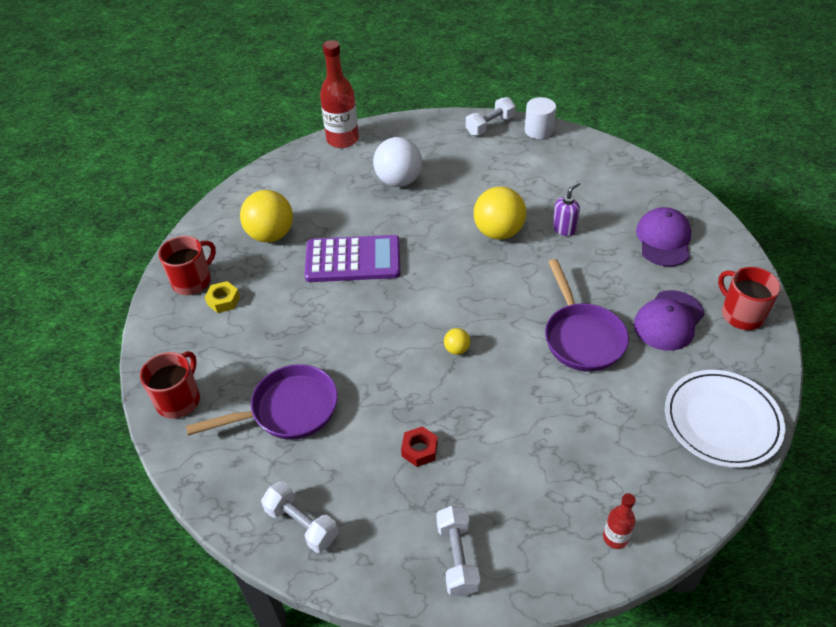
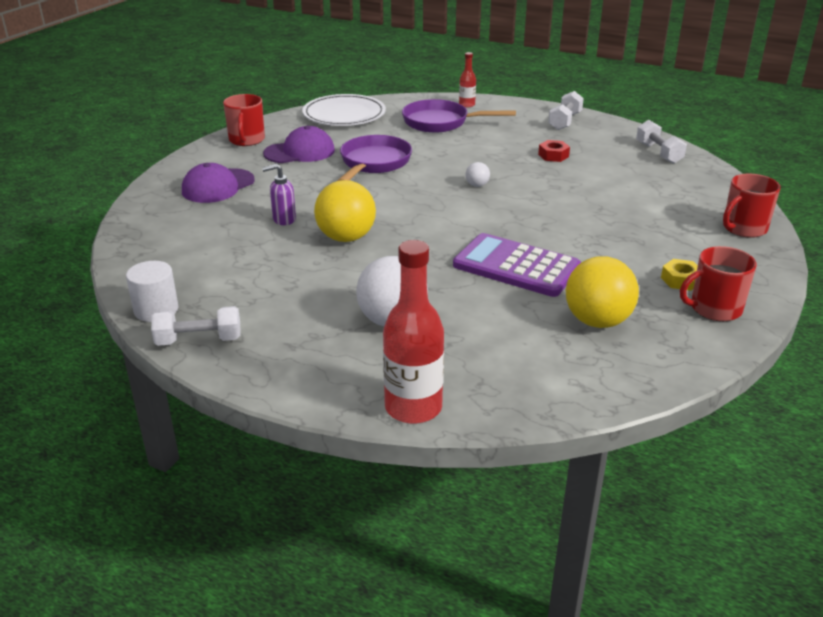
camera: 150 degrees left, 15 degrees down
purple pan [186,364,338,440] -> purple pan moved to [402,99,516,133]
yellow ball [444,328,470,355] -> white ball [465,162,490,187]

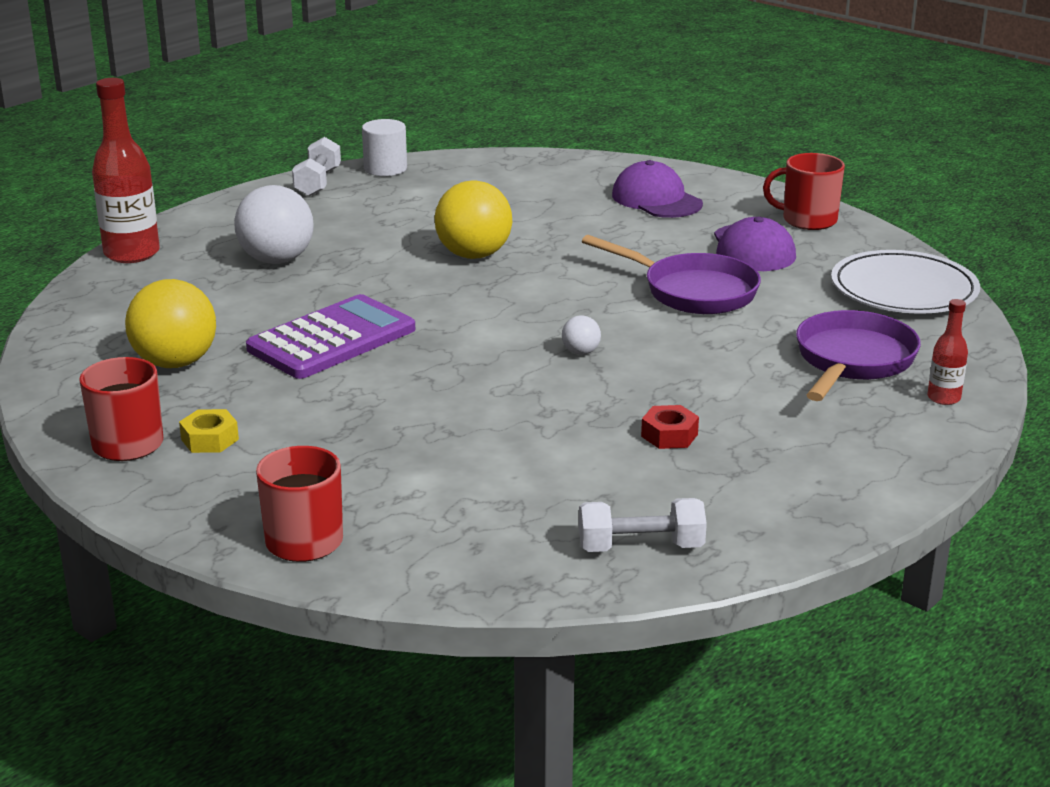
camera: 105 degrees right, 5 degrees down
purple soap dispenser [262,164,296,225] -> none
white dumbbell [548,91,584,130] -> none

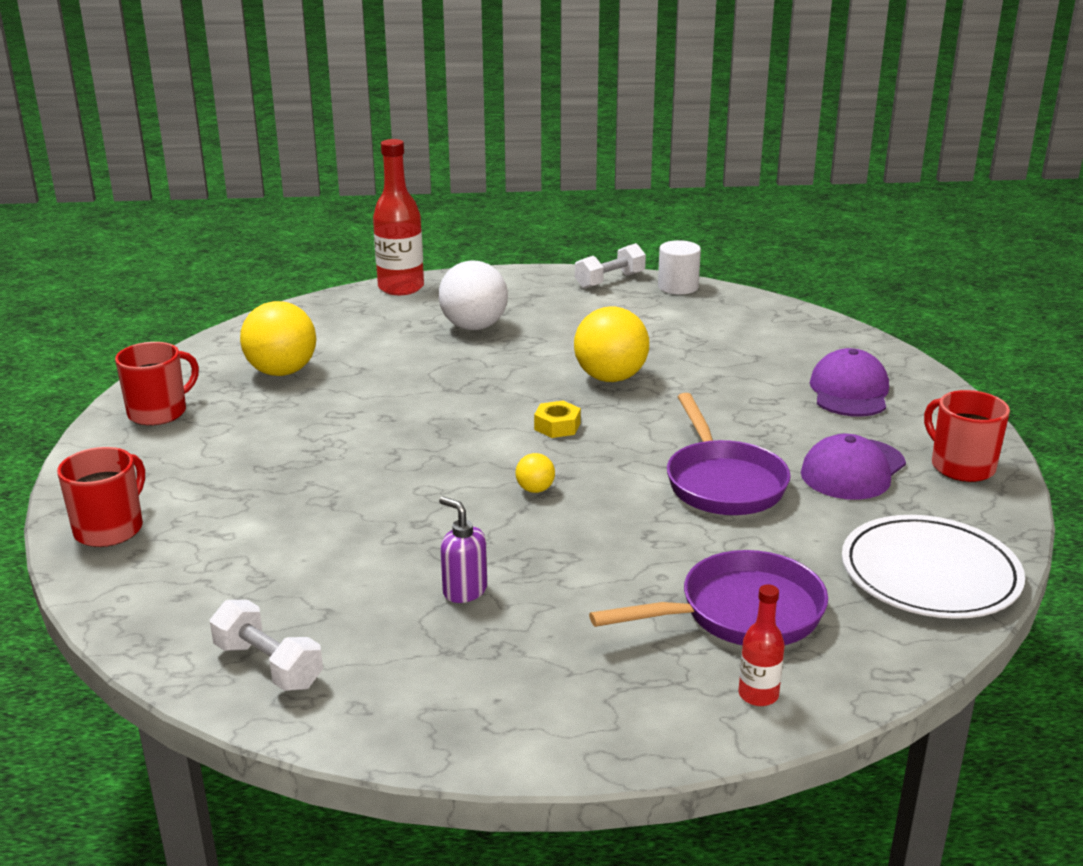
camera: 45 degrees right, 0 degrees up
yellow nut [179,409,239,453] -> yellow nut moved to [534,401,581,438]
purple calculator [246,294,415,379] -> none
white ball [562,315,601,355] -> yellow ball [516,453,555,493]
red nut [641,405,699,449] -> purple soap dispenser [439,497,487,603]

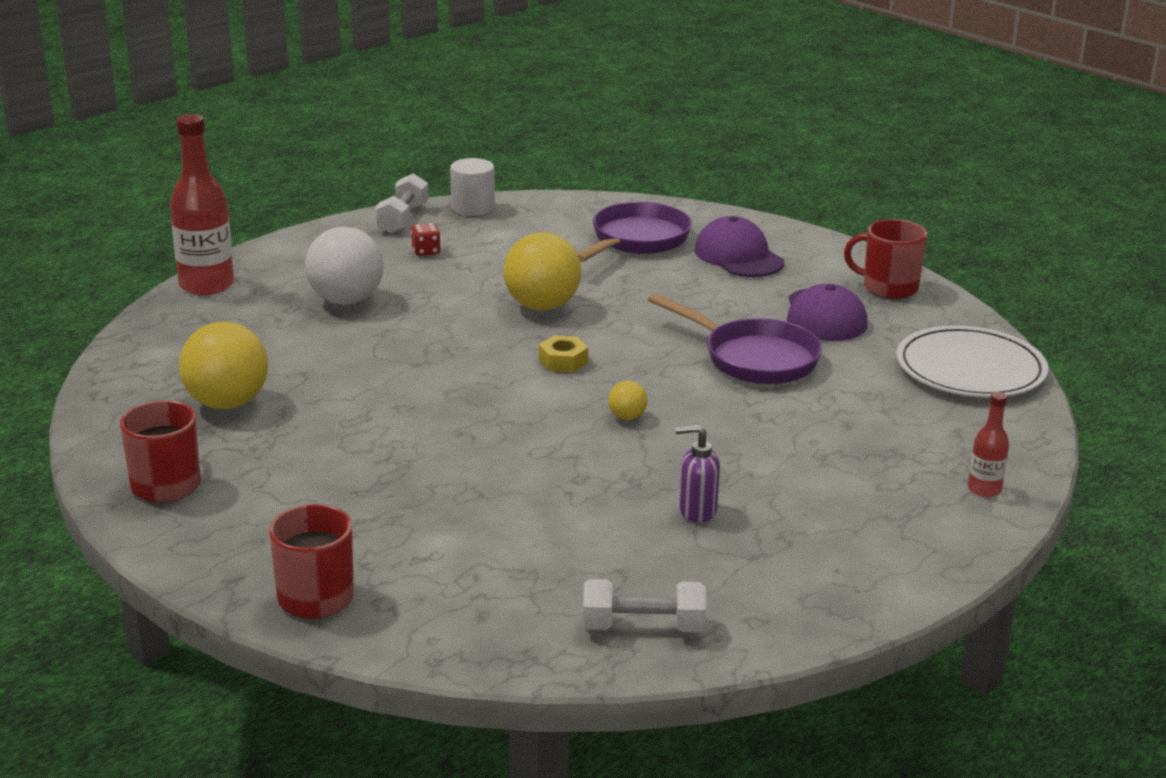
camera: 40 degrees left, 0 degrees up
purple pan [589,550,828,645] -> purple pan moved to [577,202,692,262]
none -> red dice [411,223,441,256]

